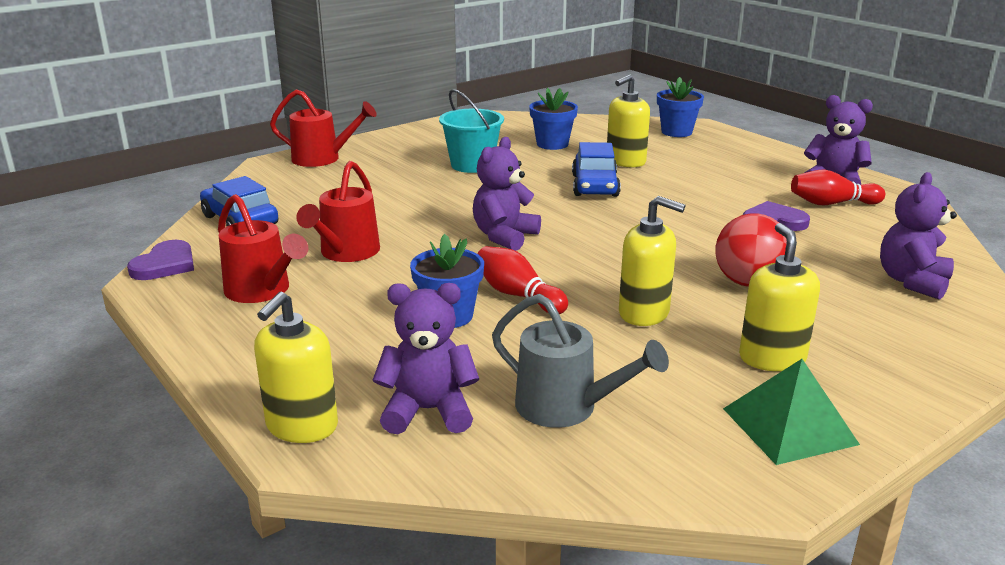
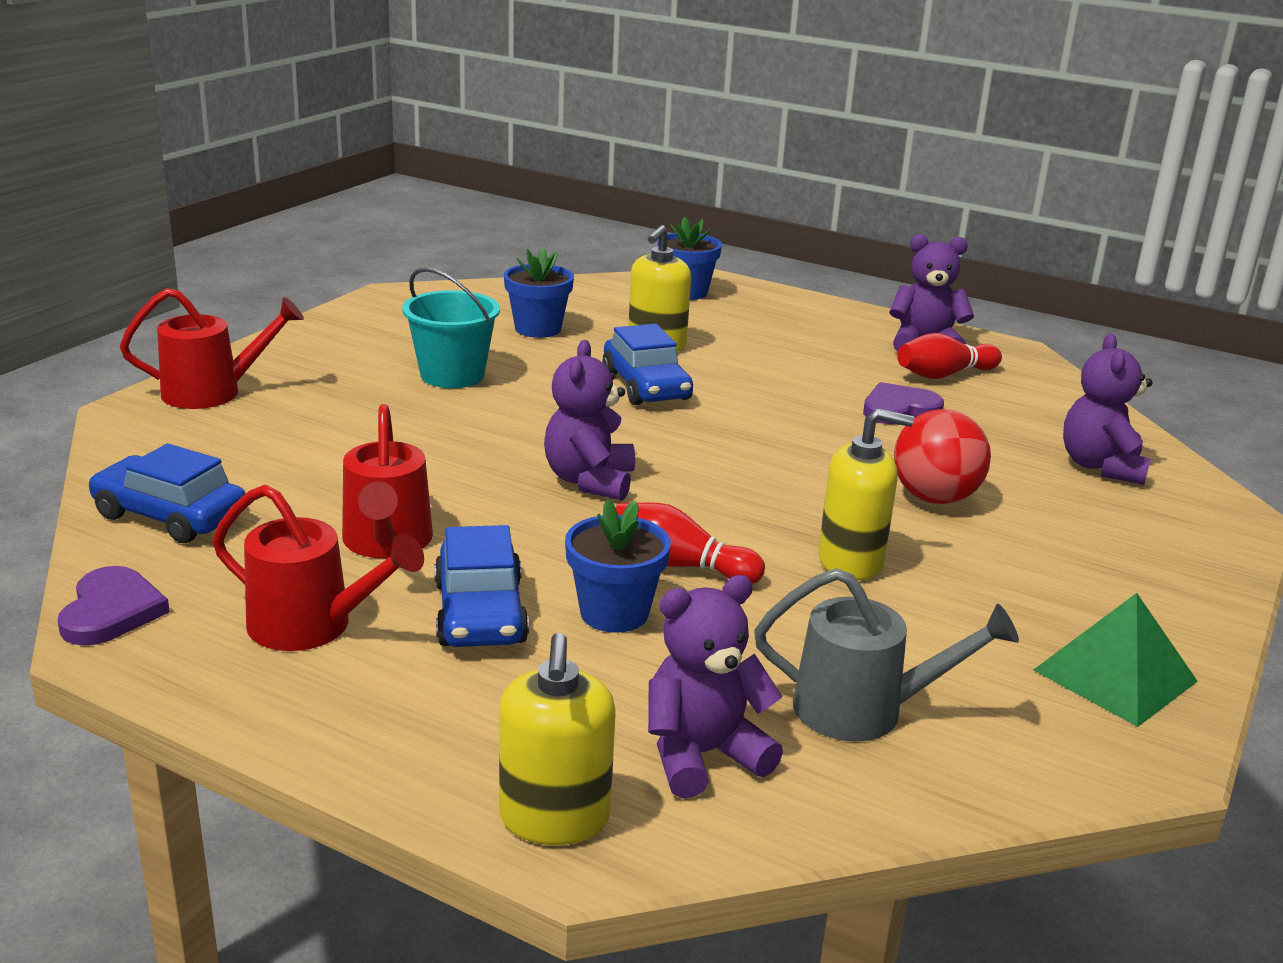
camera: 25 degrees left, 0 degrees up
yellow soap dispenser [739,223,820,371] -> none
none -> blue car [434,525,529,647]

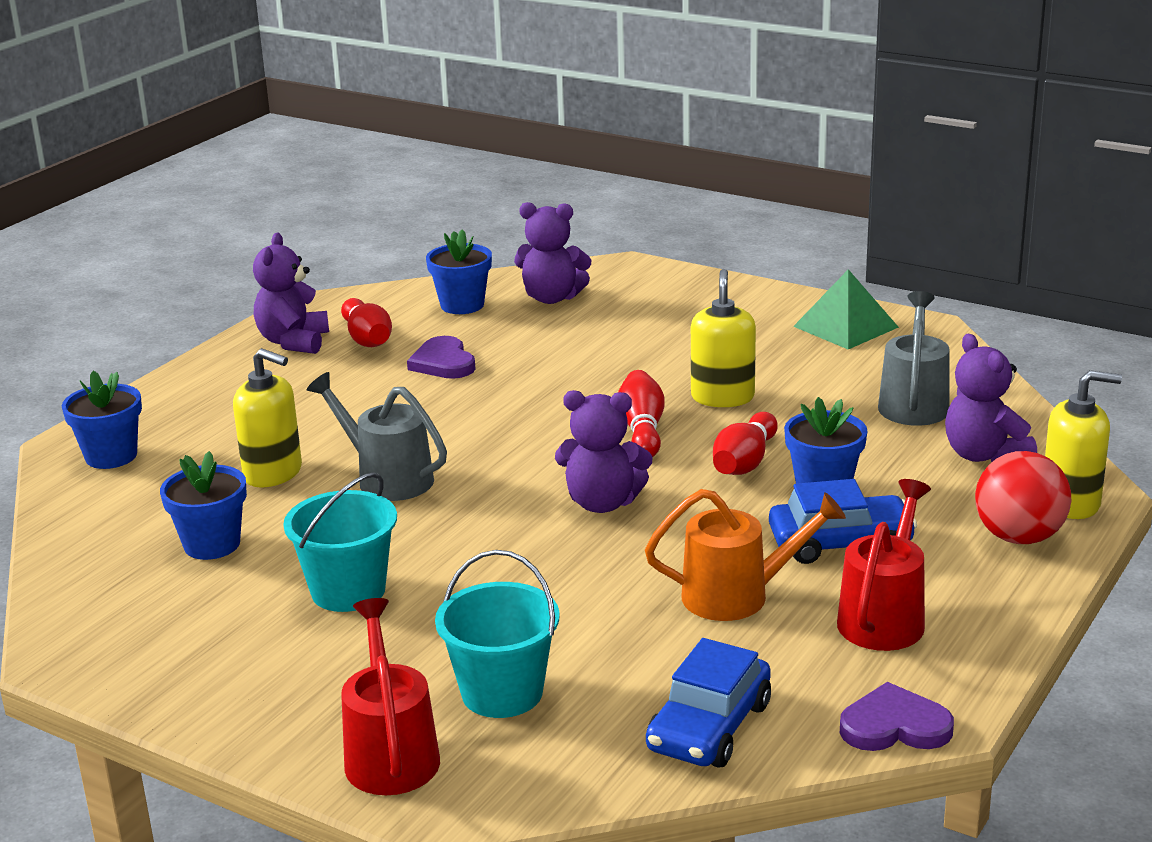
camera: 85 degrees left, 0 degrees up
red watering can [342,404,433,558] -> orange watering can [645,489,846,621]
blue car [602,324,693,405] -> grey watering can [307,372,447,501]
red ball [894,409,991,504] -> red ball moved to [975,451,1071,544]
none -> blue flower pot [426,229,492,314]
none -> turquoise bucket [435,550,560,718]
none -> red bowling pin [618,370,664,457]

